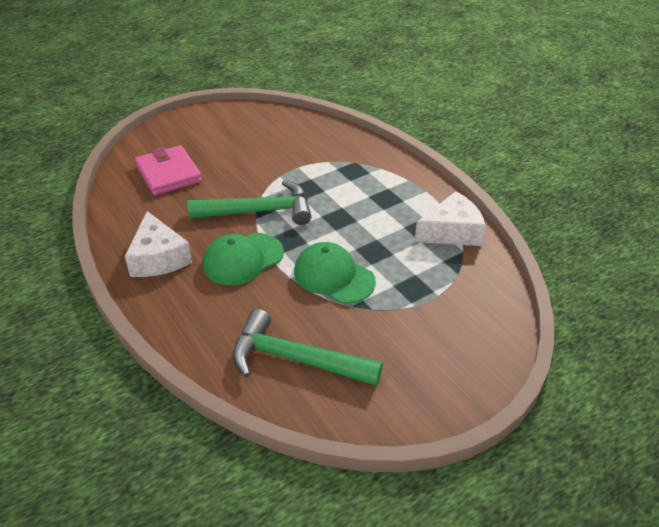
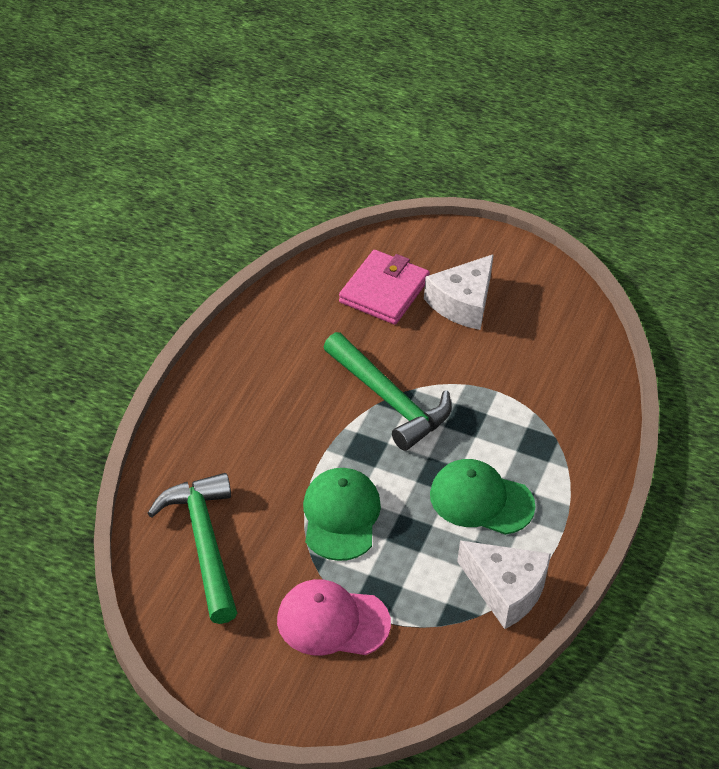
camera: 55 degrees right, 5 degrees up
white cheese [125,211,192,277] -> white cheese moved to [424,254,494,330]
green cap [203,233,284,285] -> green cap moved to [430,459,535,535]
none -> pink cap [277,579,391,655]

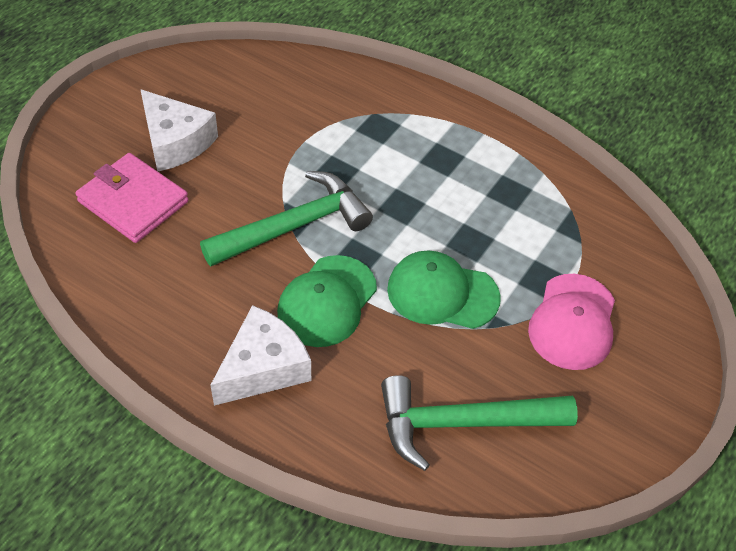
camera: 80 degrees left, 5 degrees up
green cap [430,459,535,535] -> green cap moved to [277,255,377,347]
white cheese [457,540,551,629] -> white cheese moved to [210,305,311,406]

